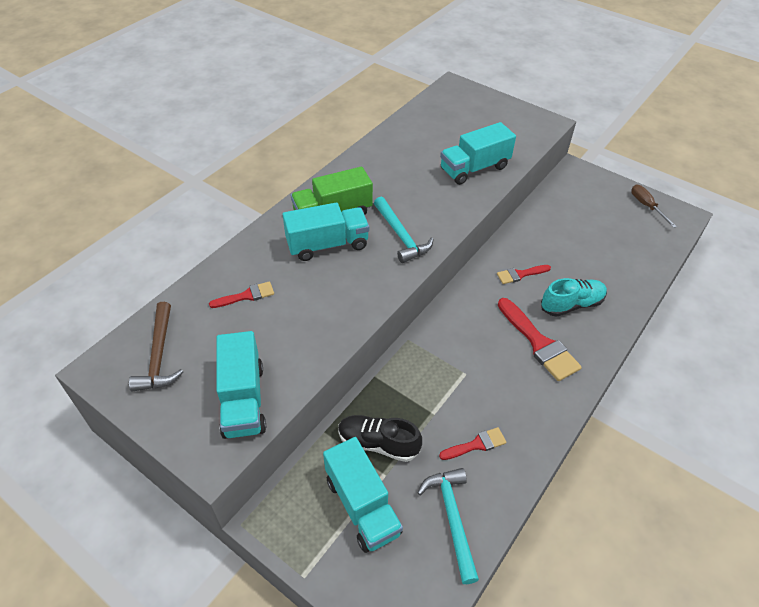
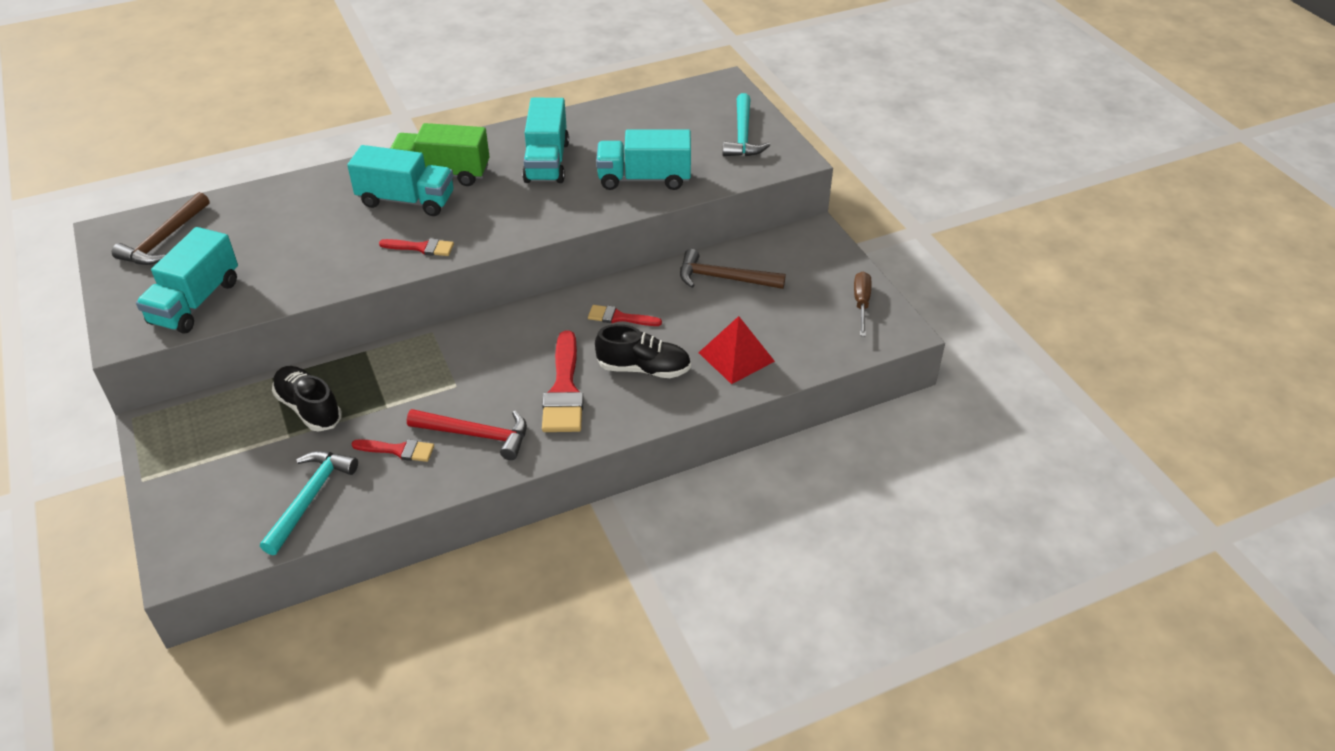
camera: 30 degrees right, 5 degrees down
red brush [209,281,274,308] -> red brush moved to [379,238,454,256]
turquoise truck [323,437,403,553] -> turquoise truck moved to [522,98,569,183]
turquoise hammer [374,197,434,263] -> turquoise hammer moved to [723,93,770,156]
turquoise shoe [541,278,607,317] -> black shoe [595,324,691,378]
none -> red hammer [407,409,527,460]
none -> brown hammer [680,249,786,289]
none -> red pyramid [698,316,775,384]

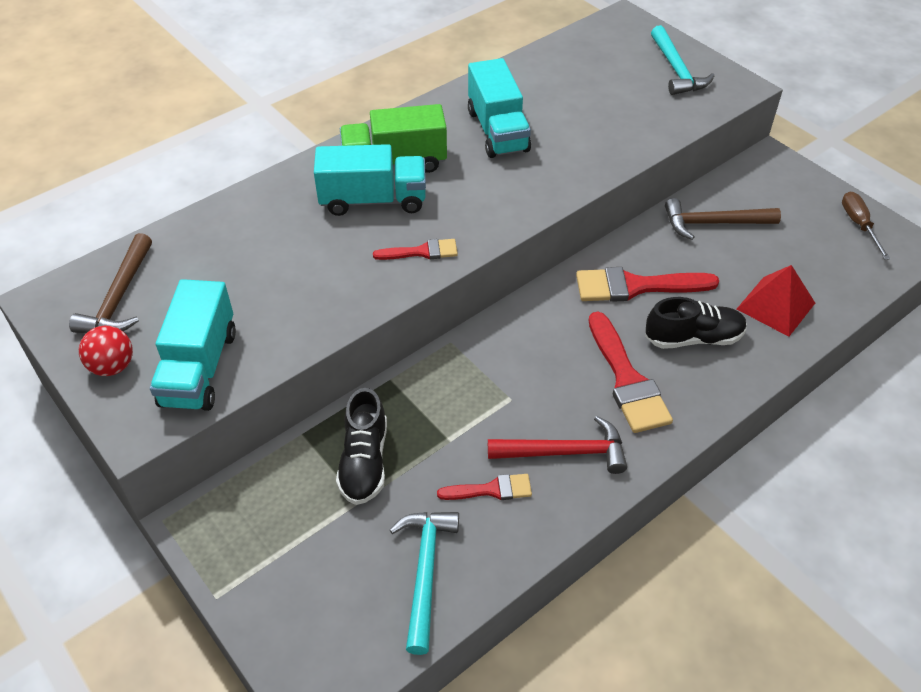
camera: 15 degrees left, 5 degrees up
black shoe [272,366,342,431] -> black shoe turned 120 degrees counterclockwise [336,388,387,505]
red brush [588,305,662,326] -> red brush [576,267,719,302], size x1.79
turquoise truck [596,129,691,190] -> none
none -> red ball [79,326,133,376]

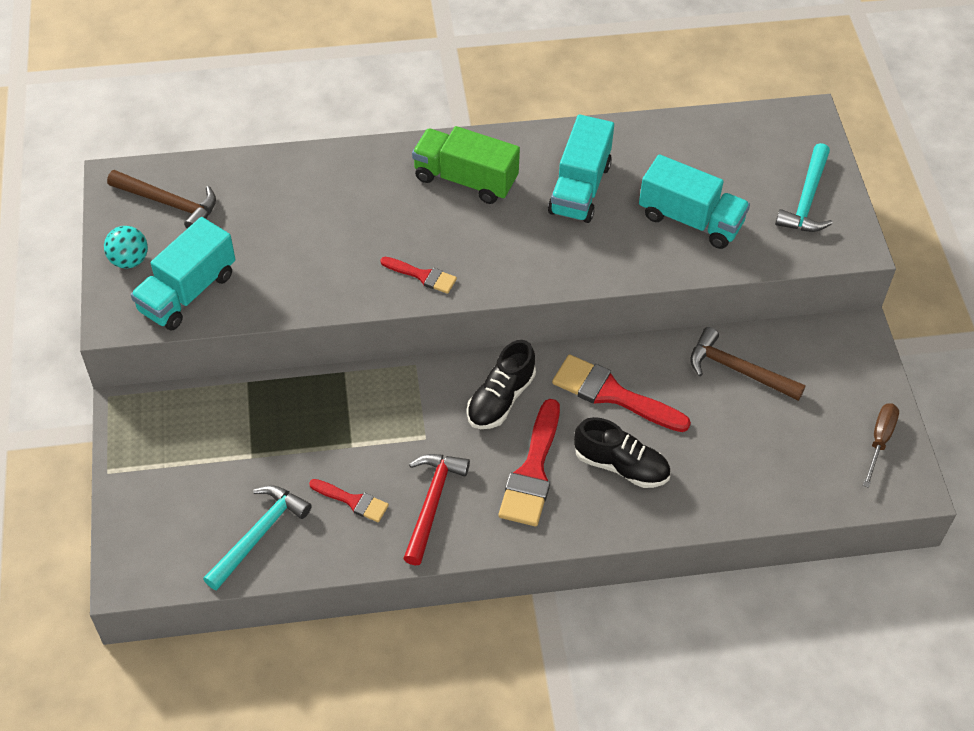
camera: 30 degrees right, 5 degrees up
brown hammer [69,233,152,333] -> brown hammer turned 105 degrees counterclockwise [107,170,216,229]
red ball [79,326,133,376] -> turquoise ball [104,226,148,269]
turquoise truck [314,144,426,216] -> turquoise truck moved to [639,154,750,249]
black shoe [336,388,387,505] -> black shoe moved to [467,340,536,429]
red hammer [488,416,627,474] -> red hammer turned 105 degrees counterclockwise [403,454,470,565]
red pyramid [737,265,815,337] -> none

